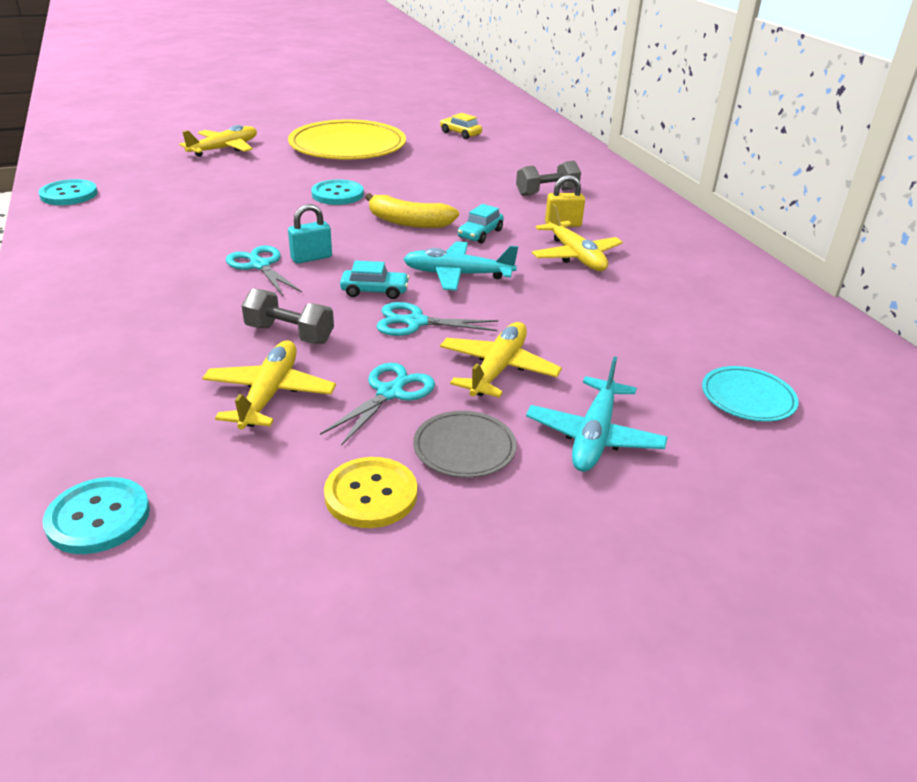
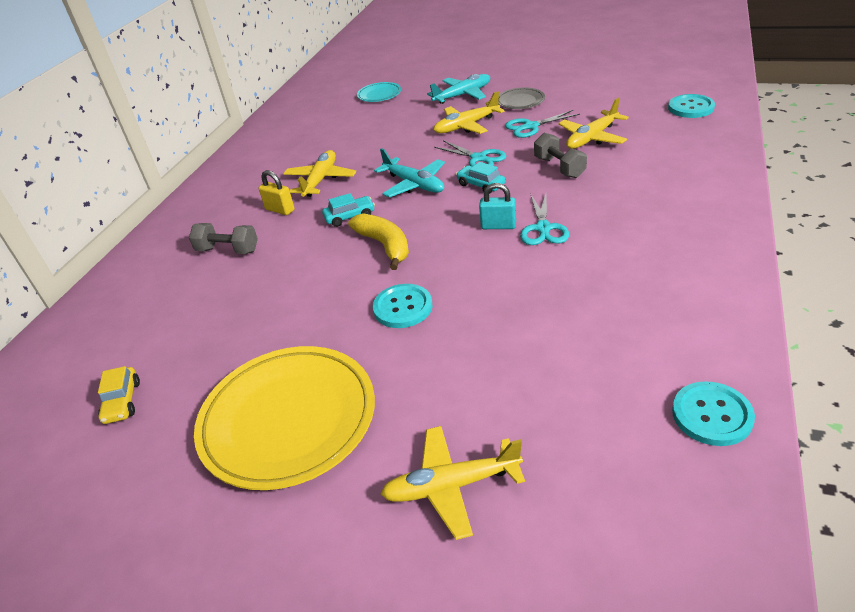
camera: 135 degrees left, 5 degrees up
yellow button [324,457,417,528] -> none

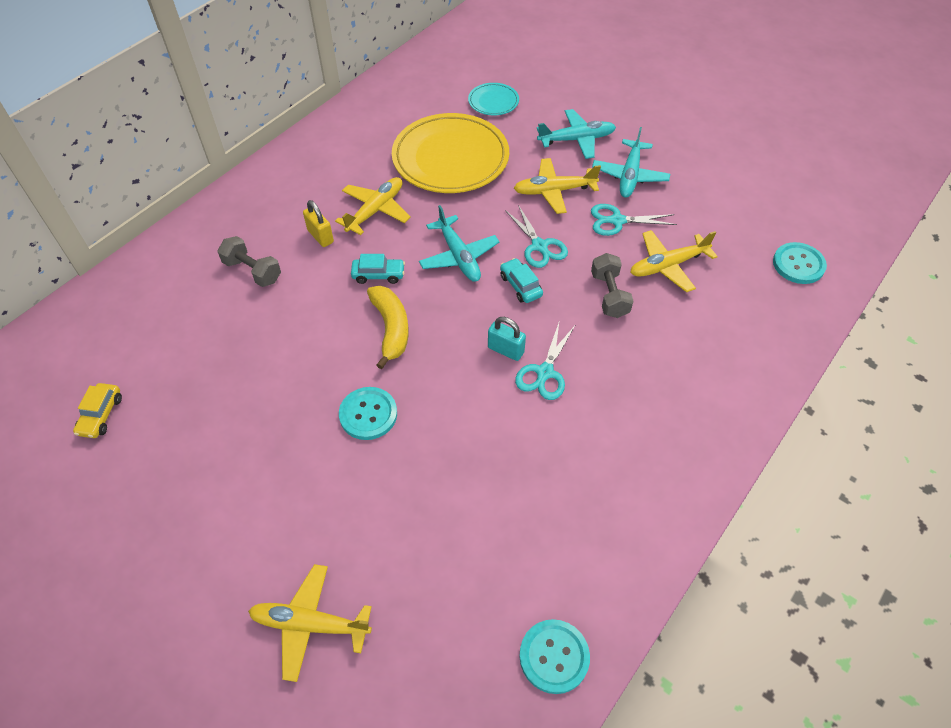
camera: 15 degrees right, 15 degrees up
yellow plate [194,346,375,490] -> yellow plate moved to [392,113,509,193]
grey plate [498,87,545,109] -> turquoise plane [592,127,670,198]

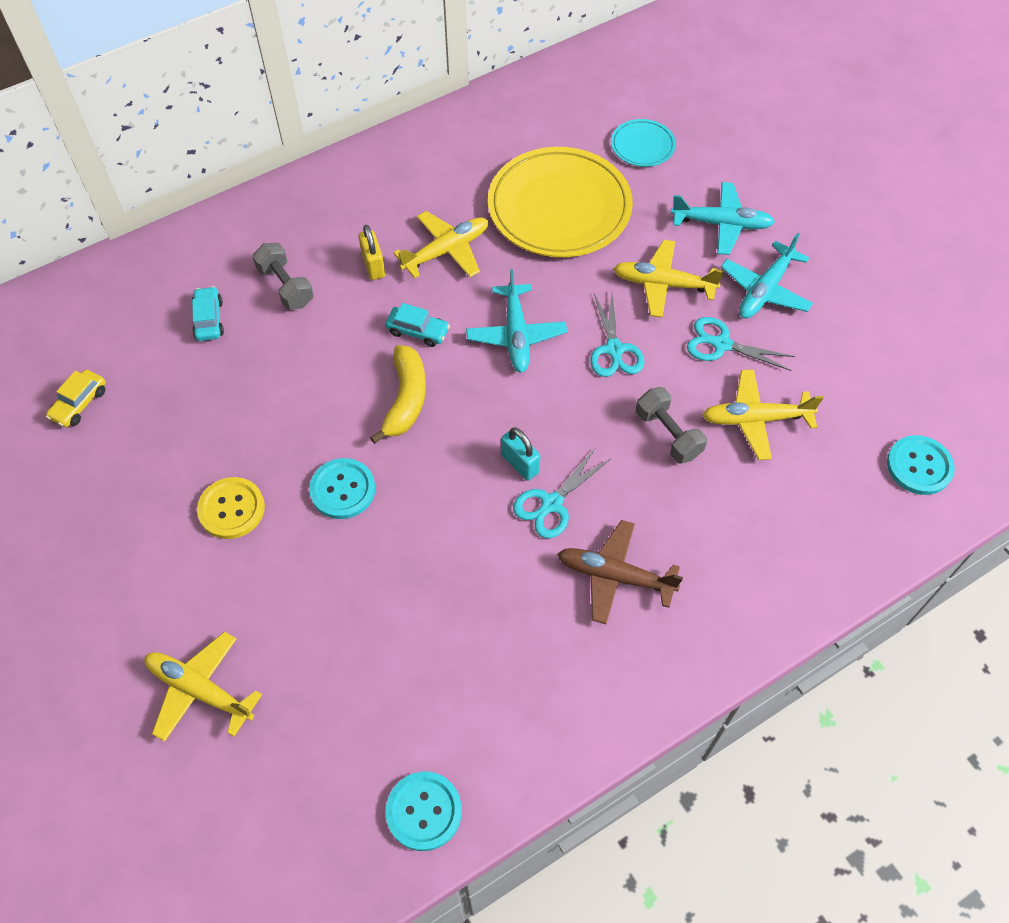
camera: 20 degrees right, 5 degrees up
turquoise car [500,258,543,303] -> turquoise car moved to [192,286,224,341]
grey dumbbell [591,253,633,318] -> grey dumbbell turned 45 degrees counterclockwise [636,387,707,464]
none -> yellow button [197,477,265,539]
none -> brown plane [558,520,683,624]

